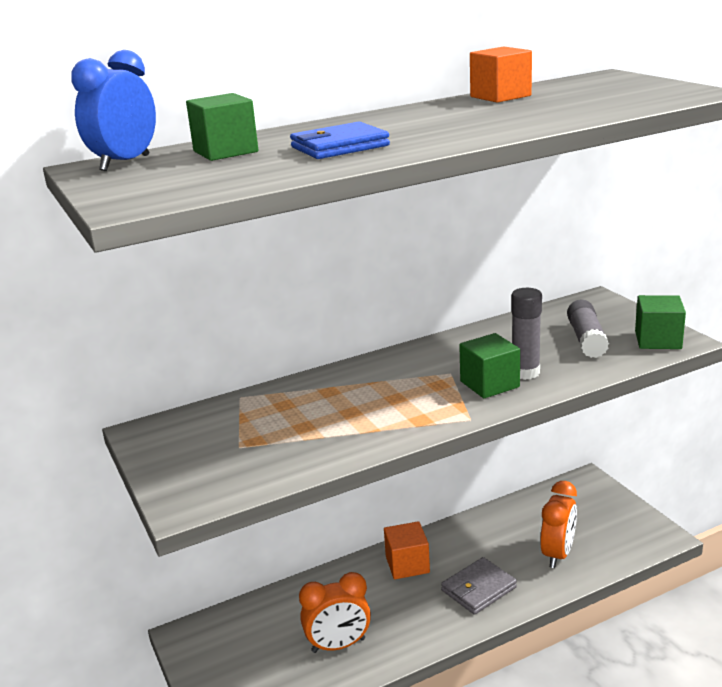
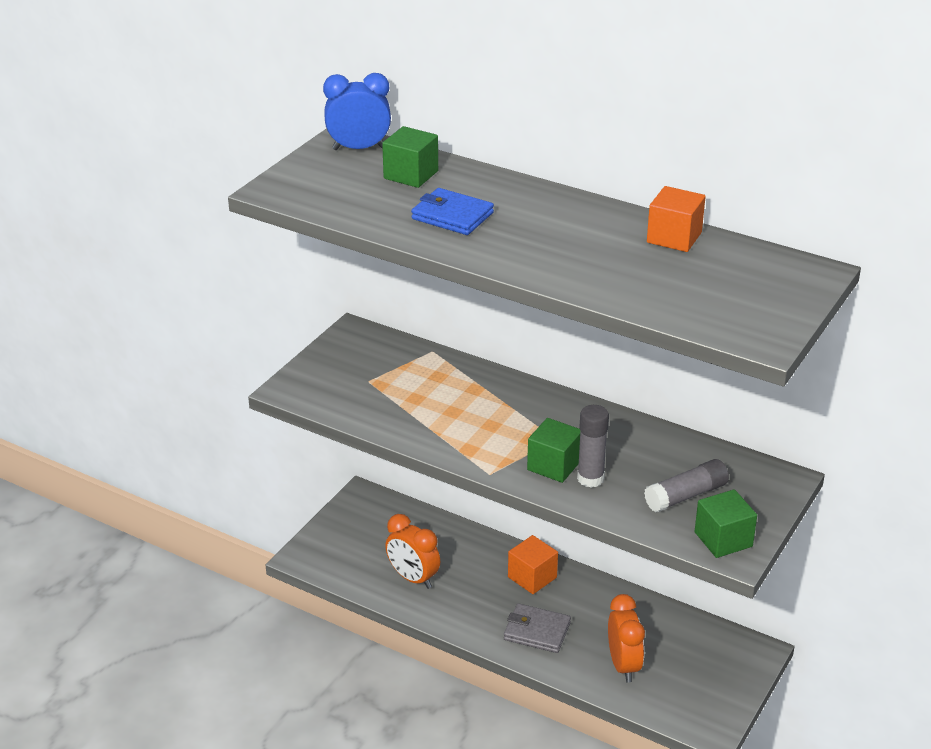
camera: 55 degrees right, 10 degrees up
orange clock [540,481,577,568] -> orange clock turned 90 degrees counterclockwise [608,594,645,683]

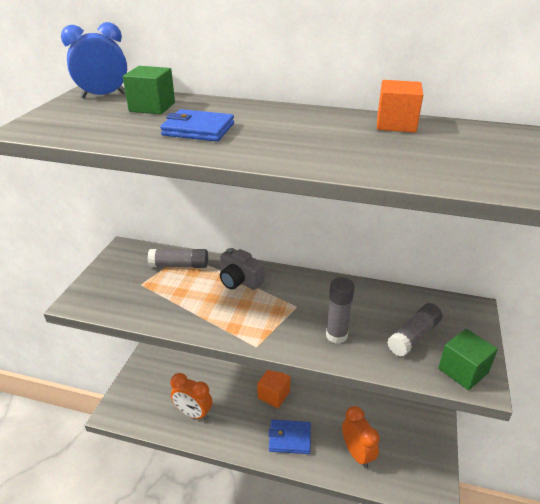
camera: 15 degrees left, 0 degrees up
grey wallet [504,603,571,653] -> blue wallet [268,420,311,454]
green cube [527,418,580,483] -> none
none -> grey glue stick [148,249,208,268]
none -> grey camera [220,248,264,290]

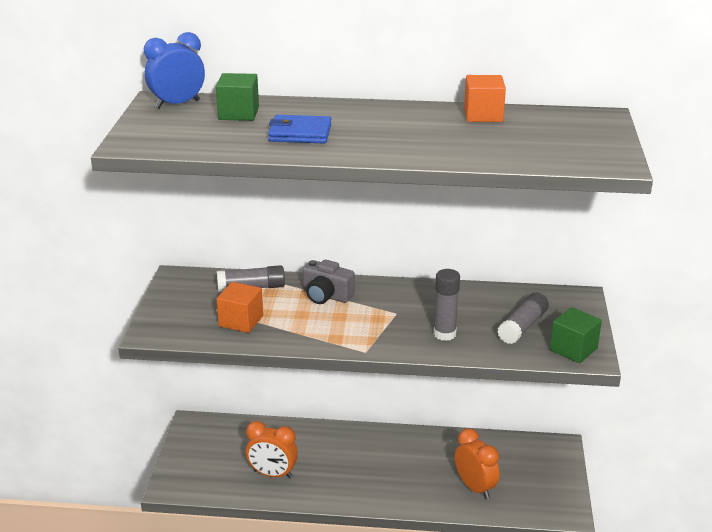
camera: 10 degrees left, 5 degrees down
orange cube [257,370,291,408] -> orange cube moved to [217,282,263,333]
blue wallet [268,420,311,454] -> none

